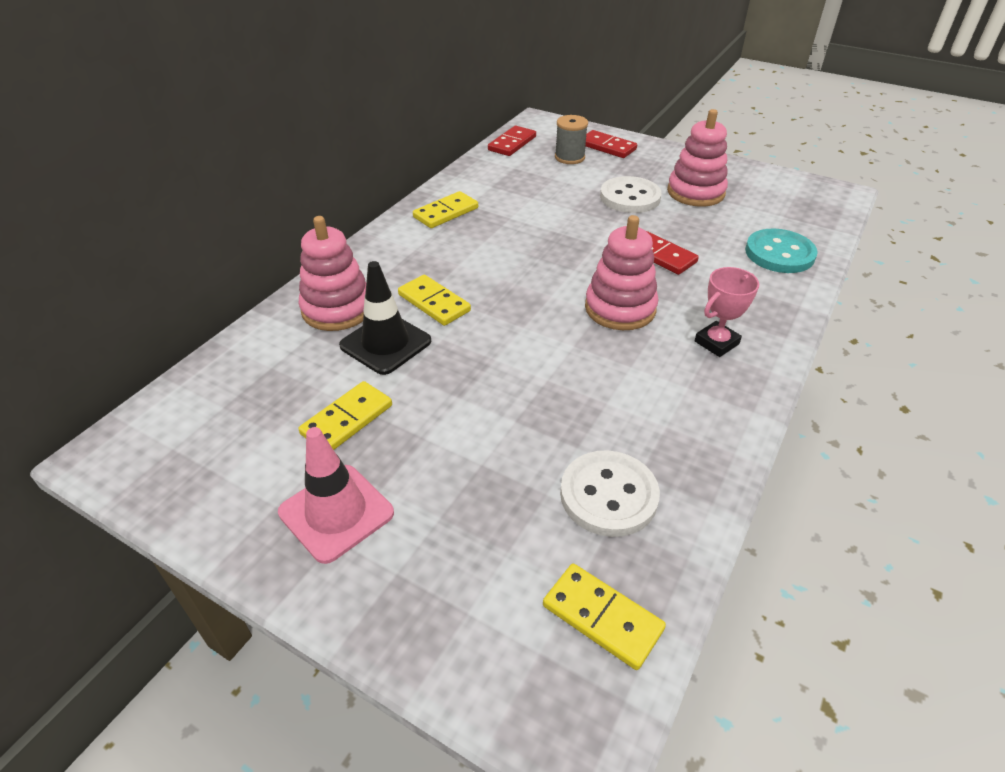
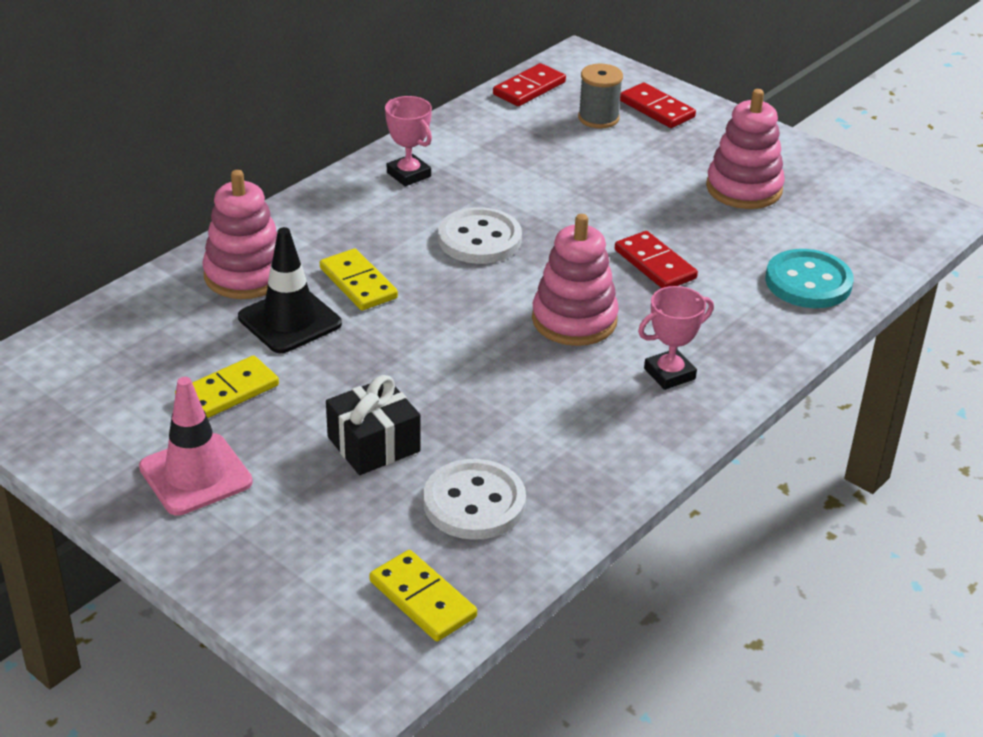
camera: 10 degrees right, 5 degrees down
yellow domino [413,191,478,228] -> pink trophy [385,96,432,186]
white button [600,176,662,213] -> white button moved to [438,207,522,264]
none -> black gift [326,375,421,475]

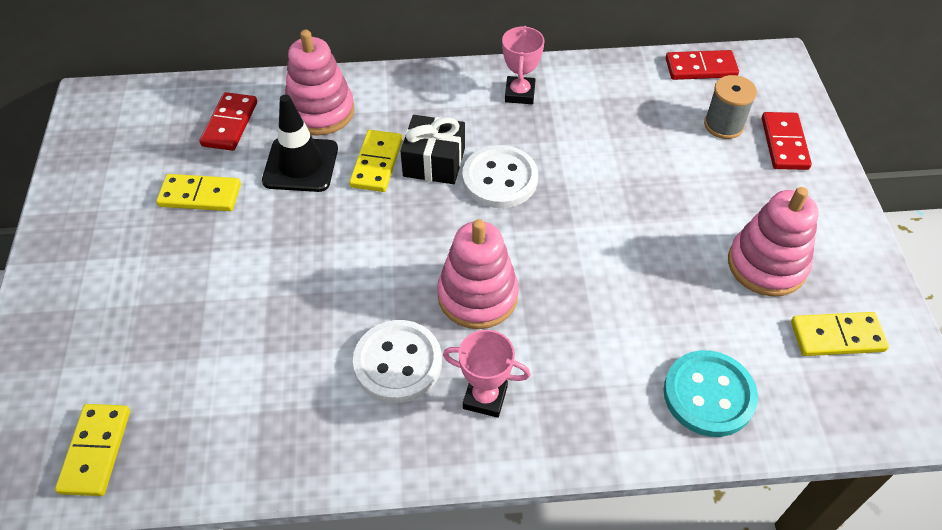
camera: 45 degrees right, 15 degrees up
pink traffic cone [139,377,253,516] -> none
black gift [326,375,421,475] -> black gift moved to [401,115,465,184]
white button [423,459,526,540] -> white button moved to [353,320,442,403]
red domino [615,231,698,288] -> red domino moved to [199,92,257,151]
none -> yellow domino [791,312,889,356]

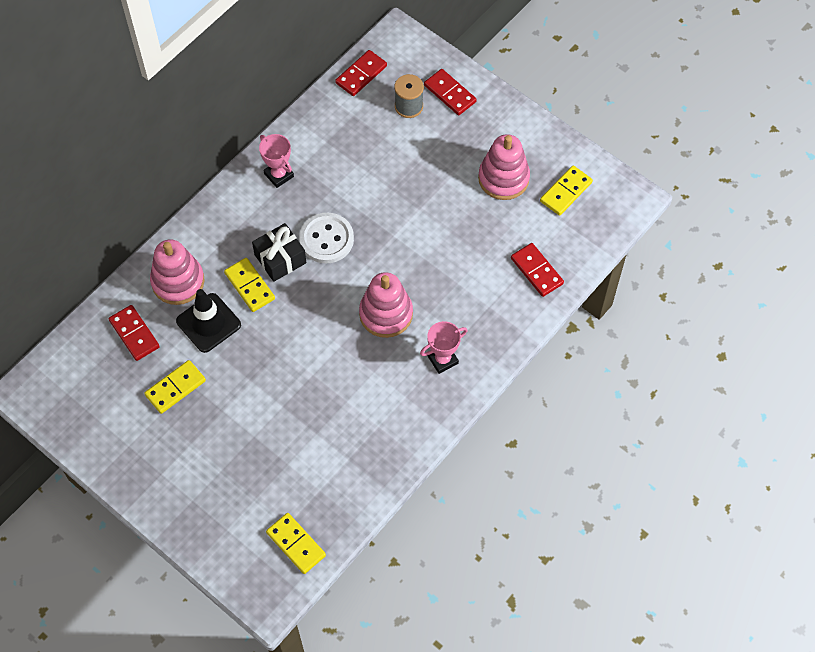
camera: 45 degrees left, 10 degrees up
white button [353,320,442,403] -> none
turquoise button [664,350,758,437] -> red domino [511,243,564,297]

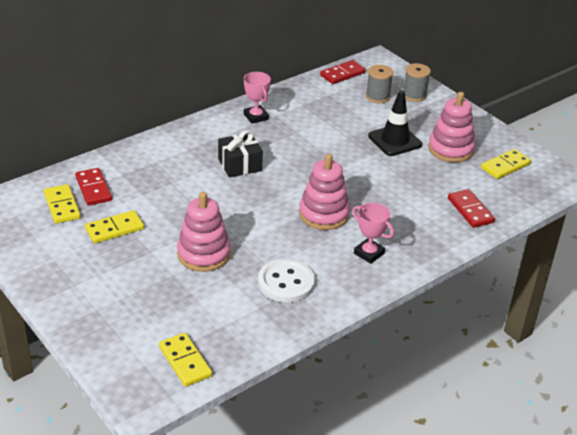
camera: 10 degrees right, 25 degrees down
pink stacking toy [150,239,205,305] -> pink stacking toy moved to [177,192,231,272]
black traffic cone [176,289,241,353] -> black traffic cone moved to [368,90,422,156]
yellow domino [224,258,275,312] -> yellow domino moved to [44,184,81,224]
white button [299,213,354,263] -> white button moved to [258,259,315,303]
pink trophy [420,321,468,374] -> pink trophy turned 60 degrees clockwise [353,203,394,264]
red domino [424,69,477,115] -> grey spool [403,63,431,102]

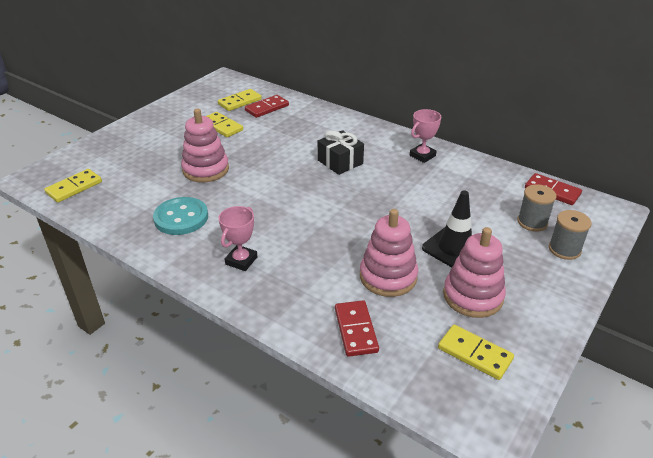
camera: 75 degrees right, 0 degrees up
white button [258,259,315,303] -> turquoise button [153,197,208,235]
pink stacking toy [299,154,350,230] -> pink stacking toy moved to [360,209,418,297]
red domino [448,189,495,228] -> red domino turned 60 degrees counterclockwise [335,300,379,357]

